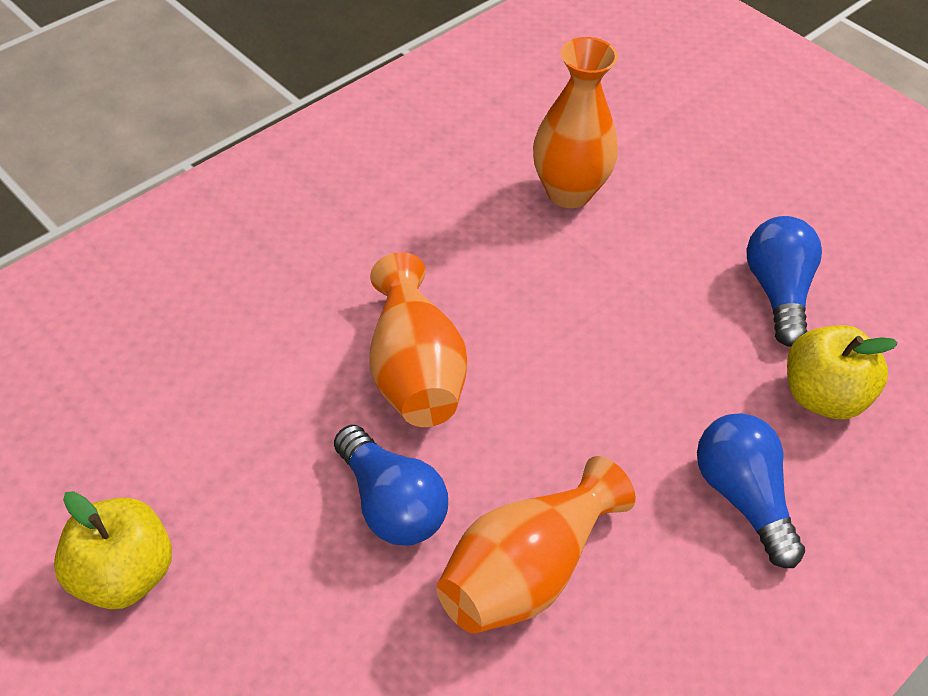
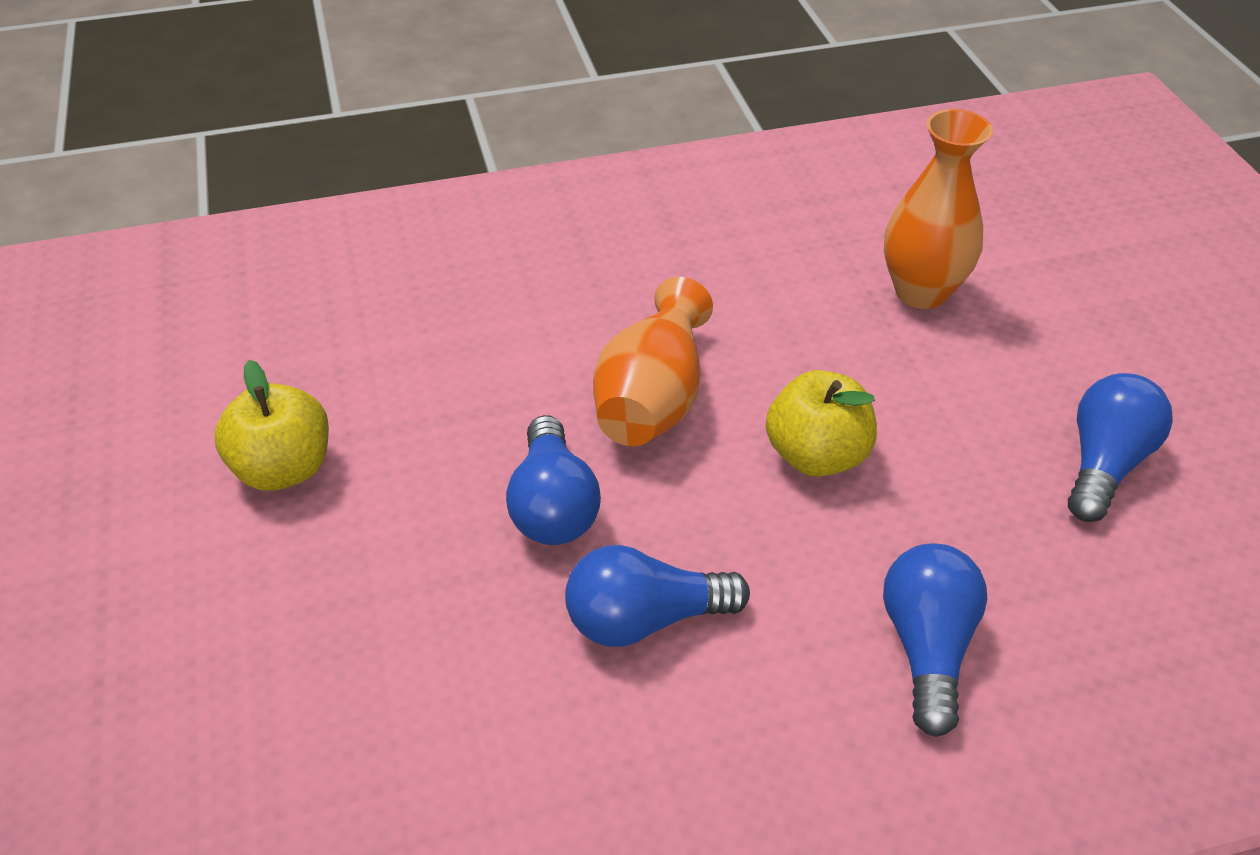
camera: 30 degrees right, 5 degrees down
orange vase [437,456,636,634] -> blue light bulb [565,545,750,647]
yellow apple [787,325,898,419] -> yellow apple moved to [766,370,877,477]

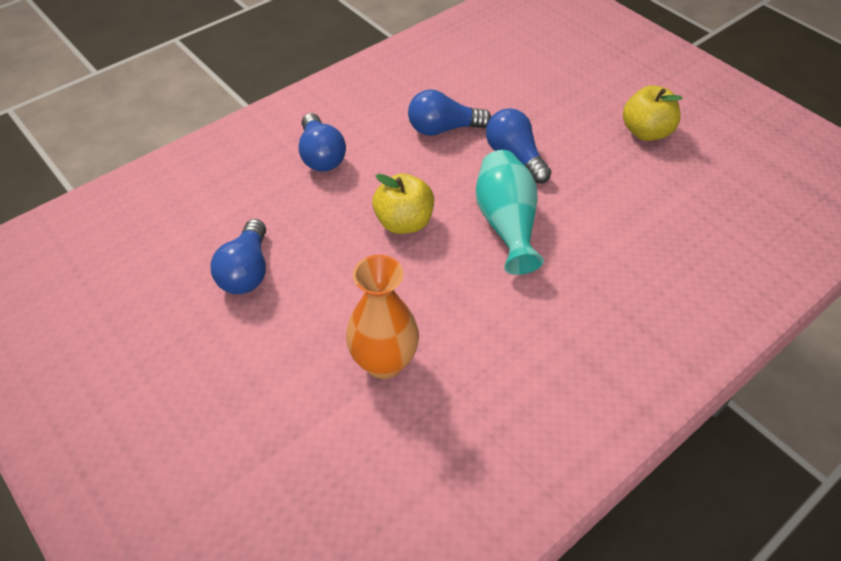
camera: 155 degrees right, 5 degrees up
blue light bulb [565,545,750,647] -> blue light bulb turned 150 degrees counterclockwise [408,89,491,136]
orange vase [593,277,713,446] -> turquoise vase [476,150,544,275]

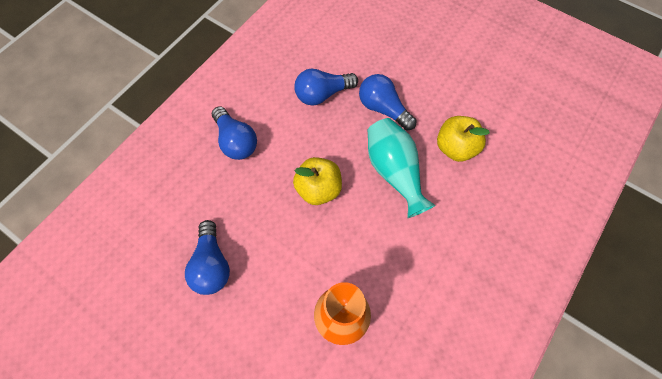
camera: 15 degrees left, 15 degrees up
yellow apple [623,85,683,141] -> yellow apple moved to [437,116,490,162]

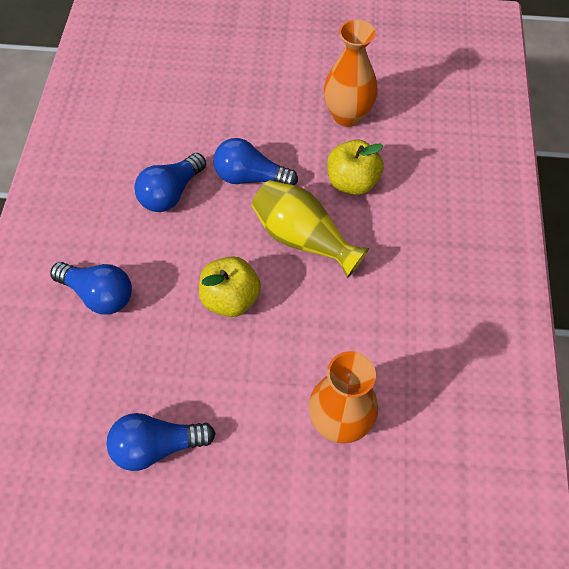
camera: 30 degrees left, 5 degrees down
blue light bulb [185,220,230,295] -> blue light bulb turned 120 degrees clockwise [106,413,215,471]
turquoise vase [368,118,435,218] -> yellow vase [251,180,369,278]
none -> orange vase [324,19,378,127]

